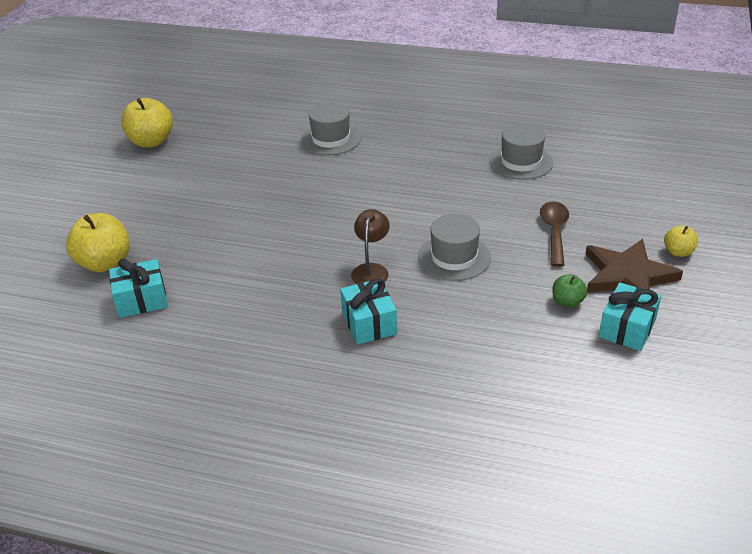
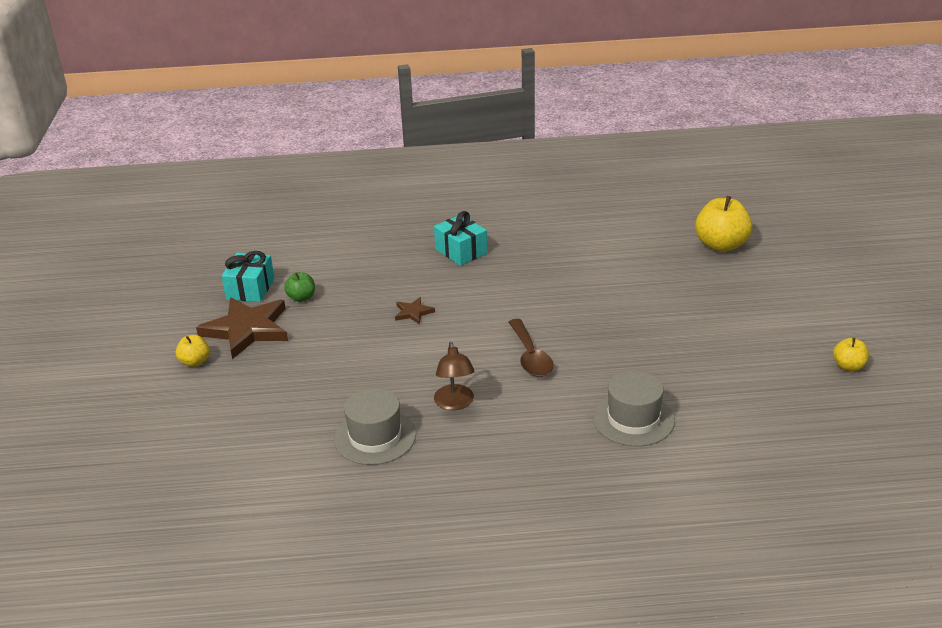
camera: 160 degrees right, 5 degrees down
turquoise gift [109,258,168,318] -> none
yellow apple [121,98,173,147] -> yellow apple [833,338,869,371], size x0.52
brown lamp [351,209,390,284] -> brown lamp moved to [434,342,474,410]
grey hat [418,214,491,281] -> brown star [395,297,435,324]
brown spoon [540,201,569,267] -> brown spoon moved to [509,319,553,377]

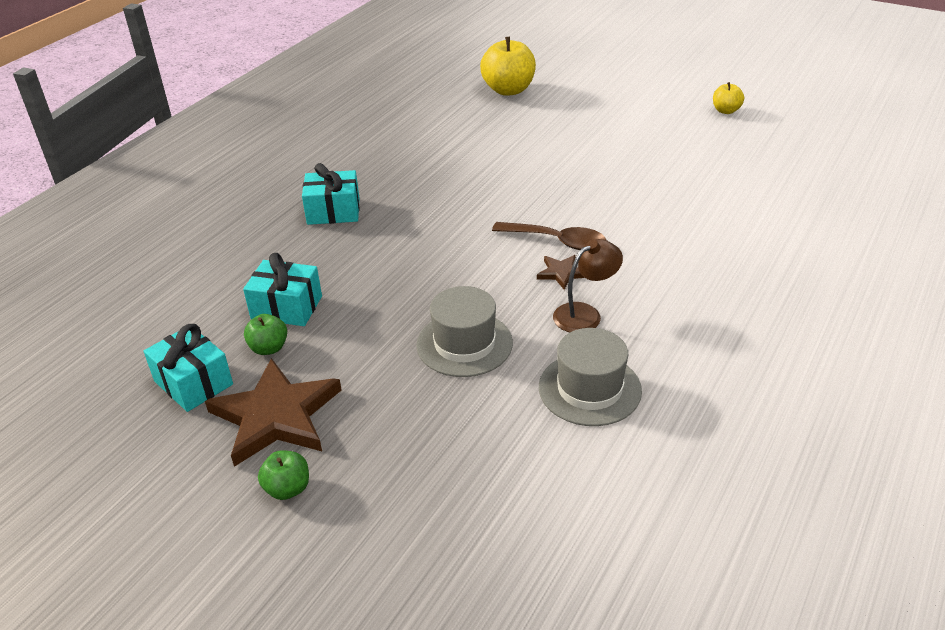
camera: 55 degrees left, 5 degrees up
yellow apple [176,335,210,367] -> green apple [258,450,309,500]
brown star [395,297,435,324] -> brown star moved to [537,255,584,290]
brown lamp [434,342,474,410] -> brown lamp turned 60 degrees counterclockwise [553,239,623,332]
grey hat [593,370,675,446] -> grey hat moved to [416,286,513,377]
none -> turquoise gift [243,253,322,326]

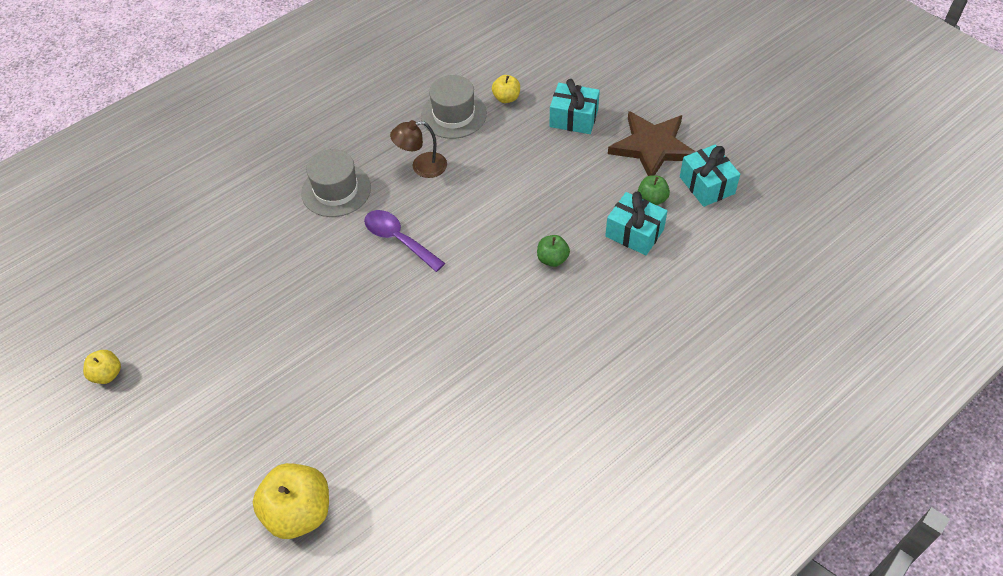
camera: 160 degrees left, 15 degrees up
green apple [258,450,309,500] -> green apple moved to [537,235,570,267]
turquoise gift [302,163,360,225] -> turquoise gift moved to [549,79,600,134]
grey hat [416,286,513,377] -> grey hat moved to [301,149,371,217]
brown spoon [492,222,606,250] -> purple spoon [364,210,445,272]
brown star [537,255,584,290] -> none
none -> yellow apple [492,75,520,103]

